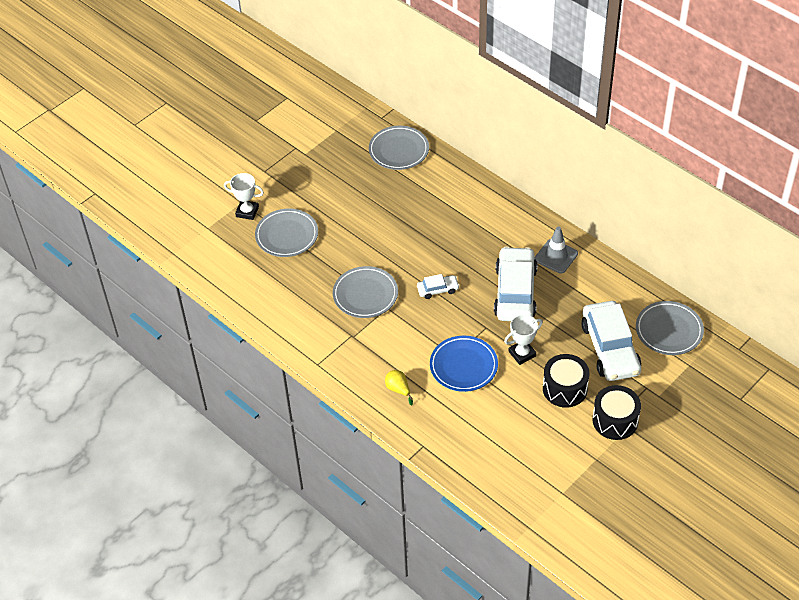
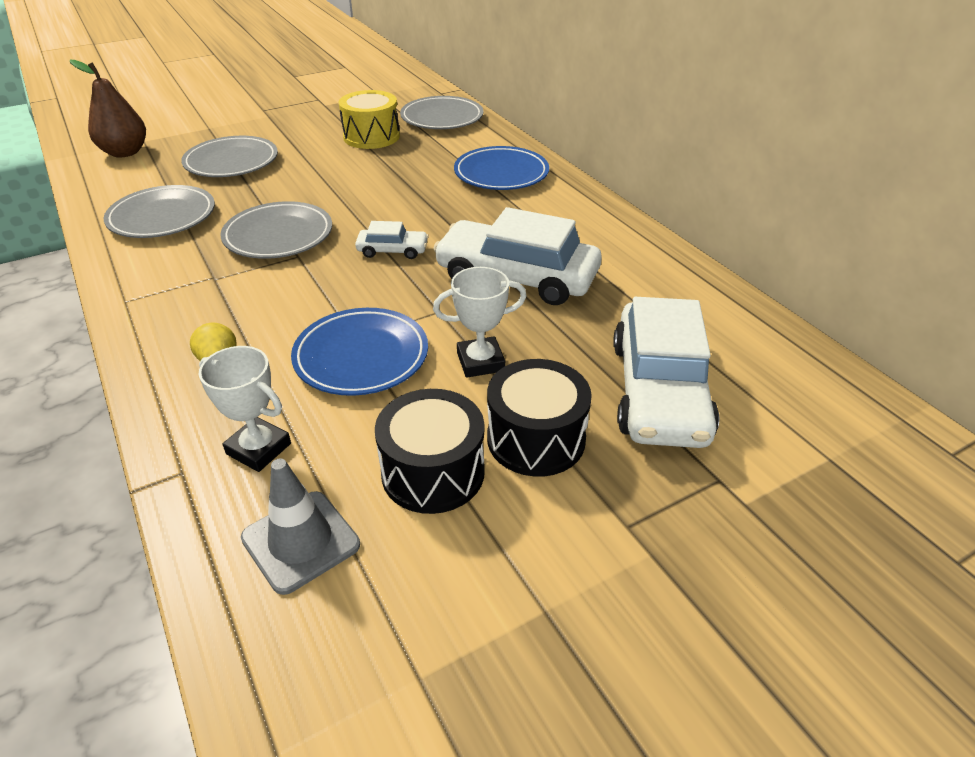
camera: 15 degrees right, 10 degrees down
white trophy [224,173,264,220] -> white trophy moved to [198,346,291,472]
white car [494,246,537,321] -> white car turned 90 degrees counterclockwise [433,207,602,305]
grey traffic cone [535,227,578,274] -> grey traffic cone moved to [241,459,360,595]
black drum [592,385,641,440] -> black drum moved to [375,389,485,514]
grey plate [636,301,704,355] -> grey plate moved to [104,185,215,238]
none -> brown pear [70,60,146,157]
none -> yellow drum [339,90,400,149]
none -> blue plate [454,146,549,190]

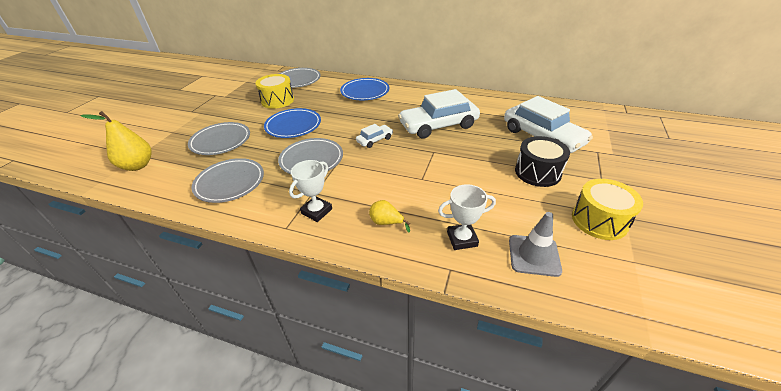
camera: 40 degrees left, 0 degrees up
brown pear [70,60,146,157] -> yellow pear [80,111,152,171]
blue plate [291,308,428,396] -> blue plate moved to [264,108,321,138]
black drum [375,389,485,514] -> none
white trophy [433,267,527,378] -> white trophy moved to [289,160,332,222]
none -> yellow drum [572,179,643,240]

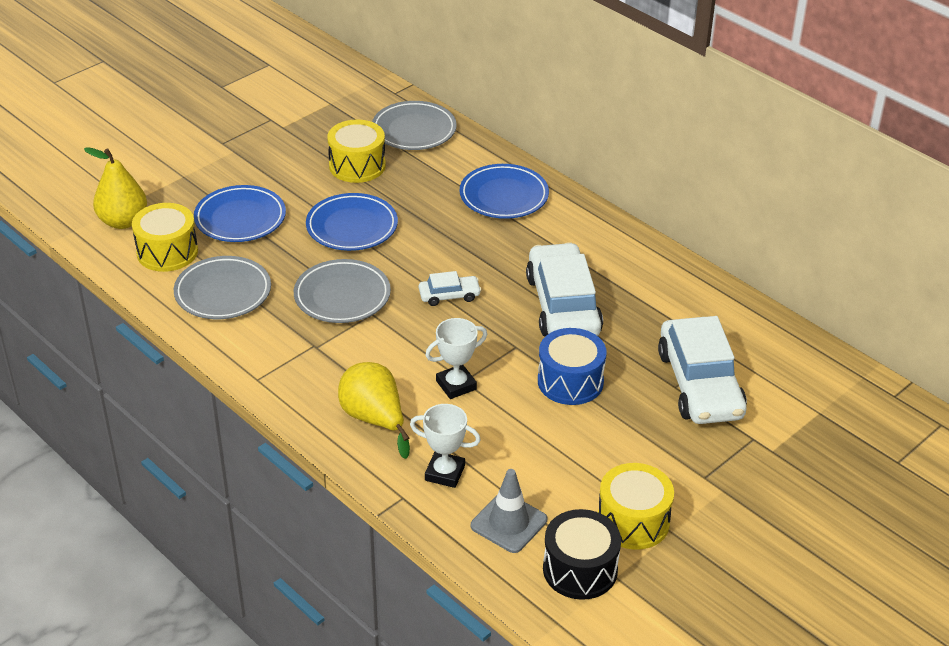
camera: 25 degrees right, 0 degrees up
grey plate [188,122,250,155] -> blue plate [194,185,286,242]
white trophy [289,160,332,222] -> white trophy moved to [425,318,487,399]
yellow pear [369,200,410,233] -> yellow pear [338,362,410,459], size x1.79
white car [398,89,480,139] -> white car turned 75 degrees clockwise [526,242,603,336]
black drum [515,136,570,187] -> black drum moved to [543,509,621,600]
none -> yellow drum [132,203,198,272]
none -> blue drum [538,328,607,405]

